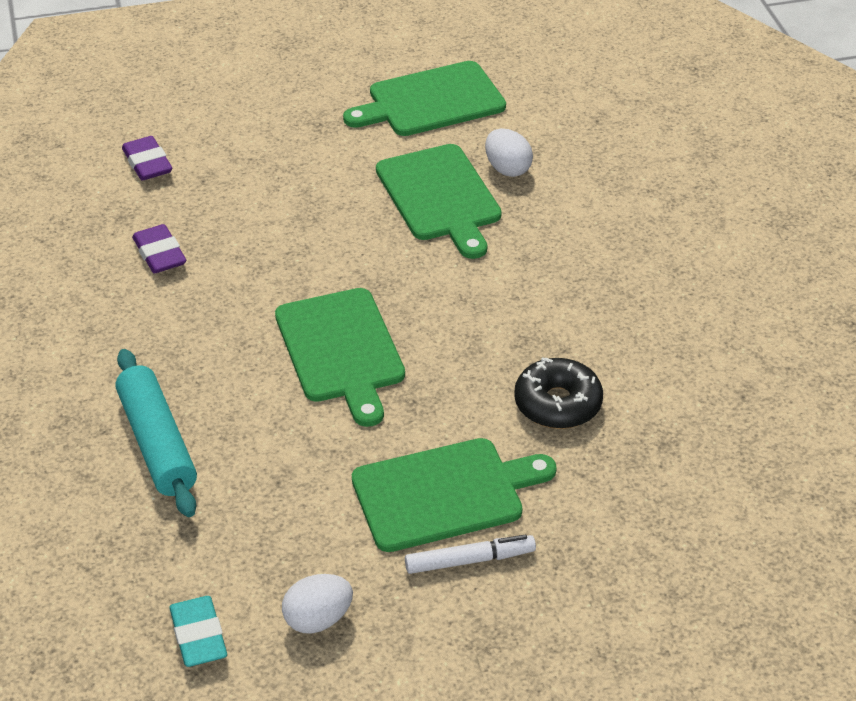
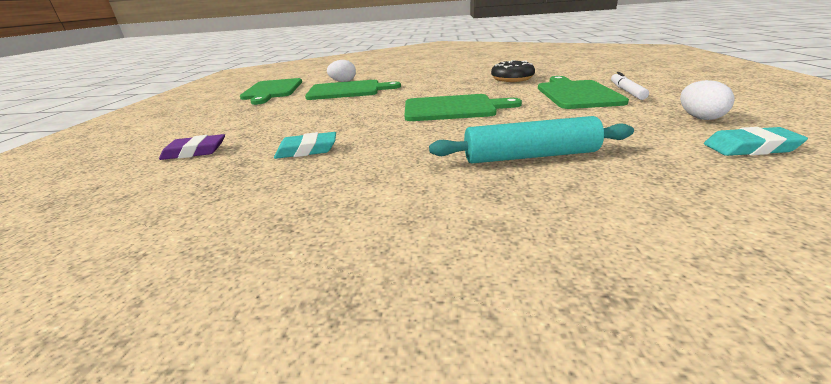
camera: 70 degrees left, 15 degrees down
purple eraser [132,224,187,273] -> turquoise eraser [274,132,336,159]

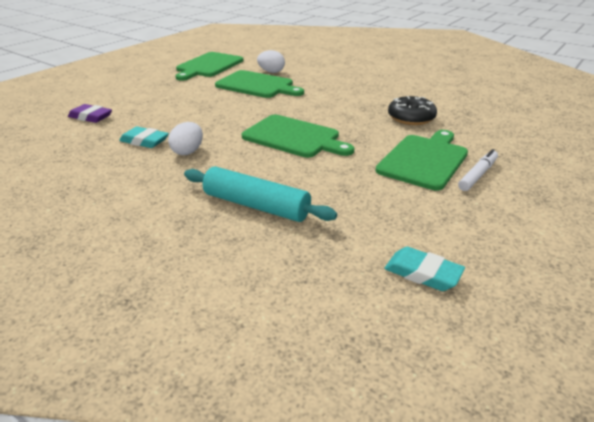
camera: 30 degrees right, 5 degrees up
white egg [680,80,735,120] -> white egg moved to [168,122,203,155]

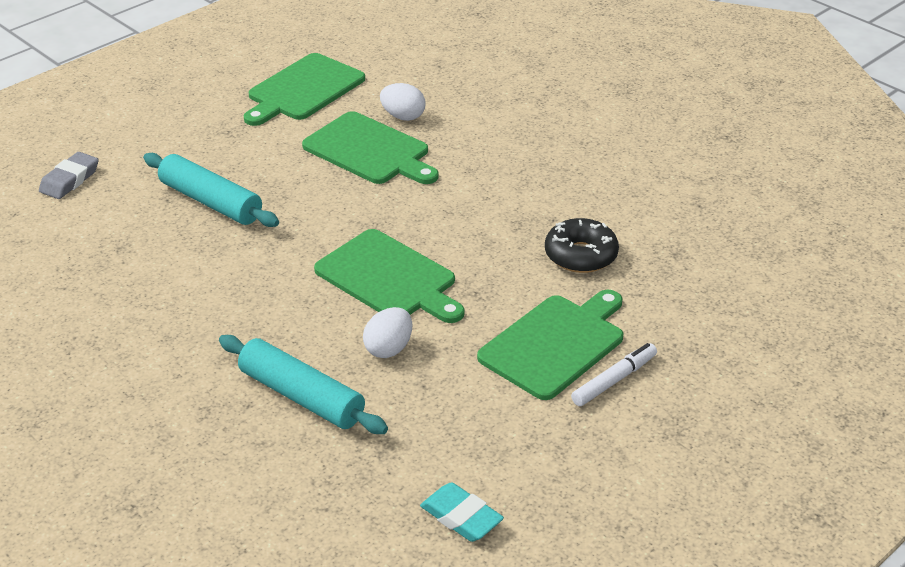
camera: 10 degrees right, 5 degrees up
purple eraser [68,104,112,123] -> none
turquoise eraser [119,126,169,148] -> none
white egg [168,122,203,155] -> white egg moved to [363,307,412,358]
none -> grey eraser [39,152,99,199]
none -> turquoise rolling pin [143,153,279,227]

